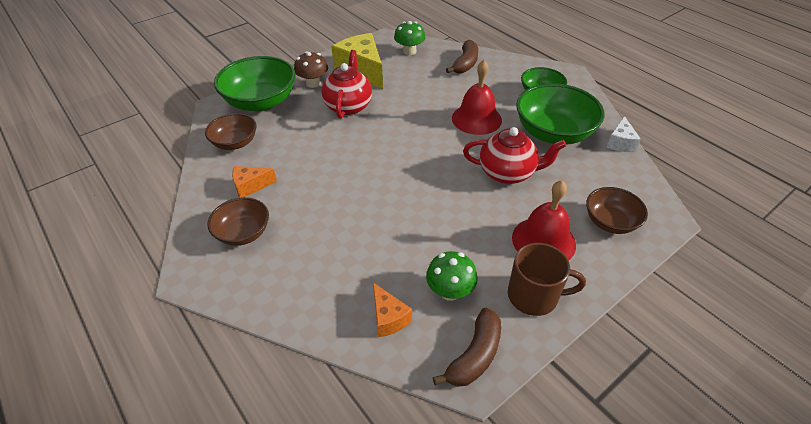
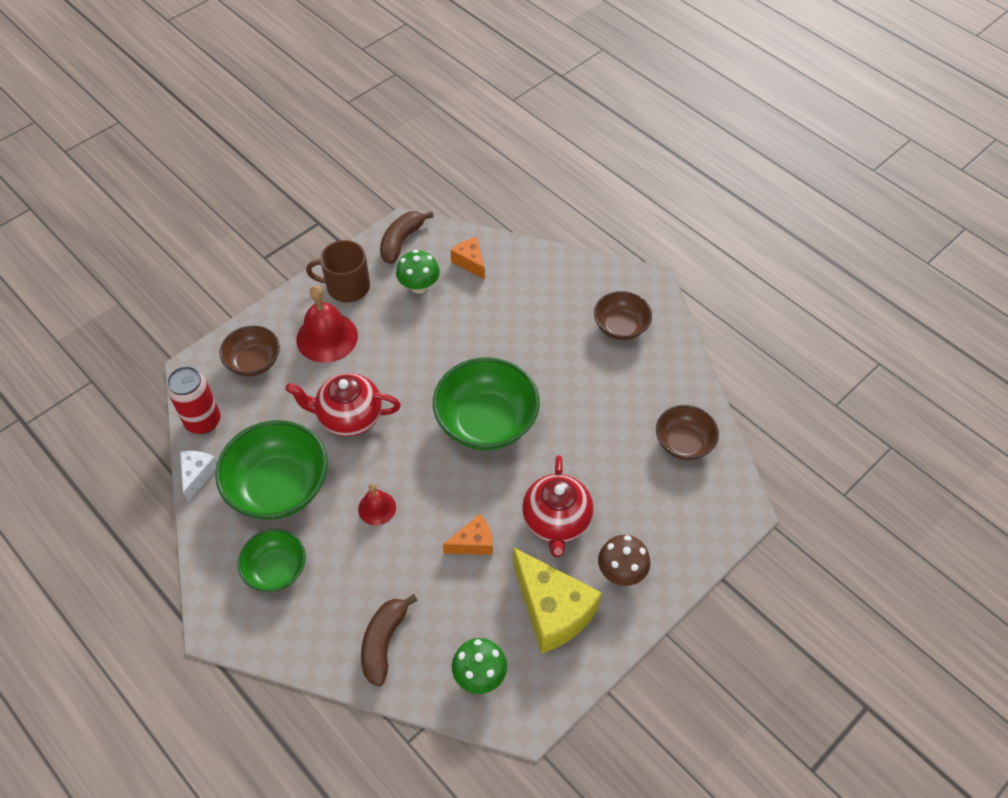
camera: 175 degrees right, 10 degrees up
green bowl [214,56,295,112] -> green bowl moved to [433,357,540,450]
orange cheese [232,166,277,198] -> orange cheese moved to [443,514,493,555]
red bell [452,60,502,135] -> red bell [358,483,396,525], size x0.56
none -> red can [167,366,221,434]

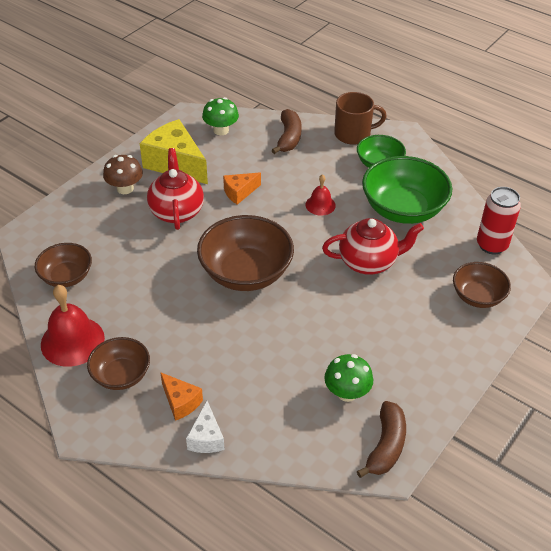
camera: 170 degrees right, 10 degrees down
white cheese [180,451,217,502] -> white cheese moved to [186,401,225,453]
red bell [296,286,358,363] -> red bell moved to [41,285,105,367]
brown mug [306,240,370,302] -> brown mug moved to [334,92,387,145]
green bowl [433,357,540,450] -> brown bowl [197,215,294,291]
orange cheese [450,237,485,280] -> orange cheese moved to [160,372,203,421]

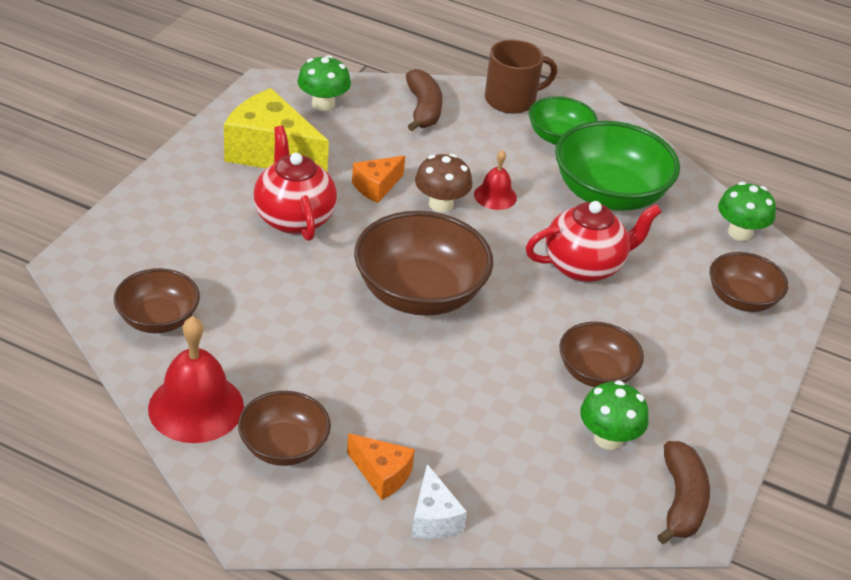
camera: 15 degrees left, 5 degrees down
brown mushroom [103,155,143,194] -> brown mushroom moved to [415,154,472,212]
red can [477,187,521,254] -> green mushroom [718,182,776,241]
none -> brown bowl [559,322,644,387]

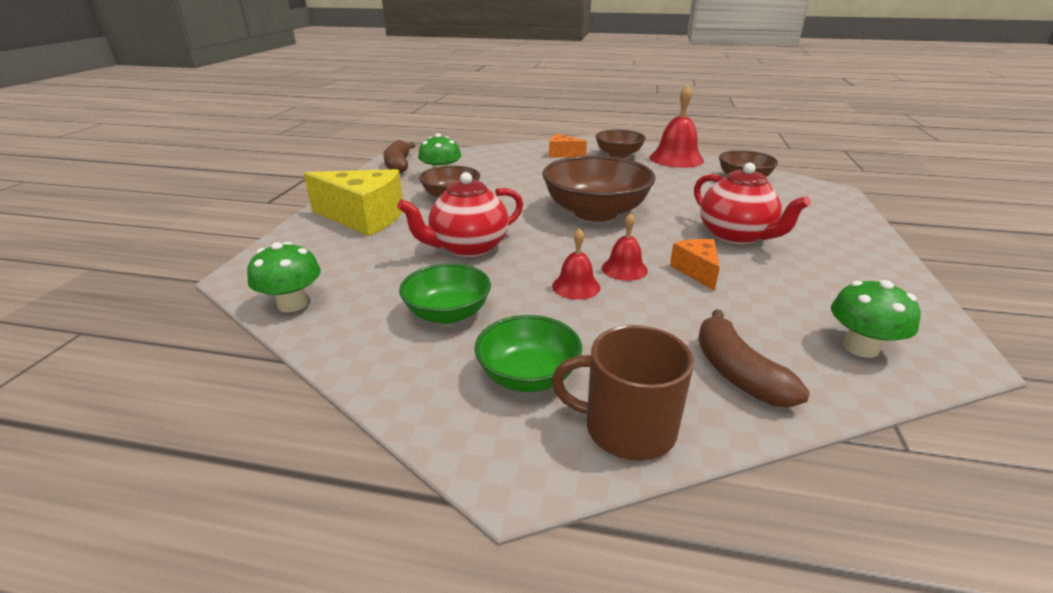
camera: 170 degrees right, 10 degrees down
yellow cheese [224,88,329,172] -> yellow cheese moved to [304,169,403,236]
orange cheese [352,156,405,203] -> orange cheese turned 45 degrees counterclockwise [670,239,720,291]
white cheese [412,464,467,539] -> none
brown mushroom [415,154,472,212] -> red bell [602,213,648,281]
brown mug [485,40,557,114] -> brown mug turned 45 degrees clockwise [552,325,694,461]
green bowl [555,121,680,211] -> green bowl [399,263,491,324], size x0.59
brown bowl [710,252,788,312] -> none

